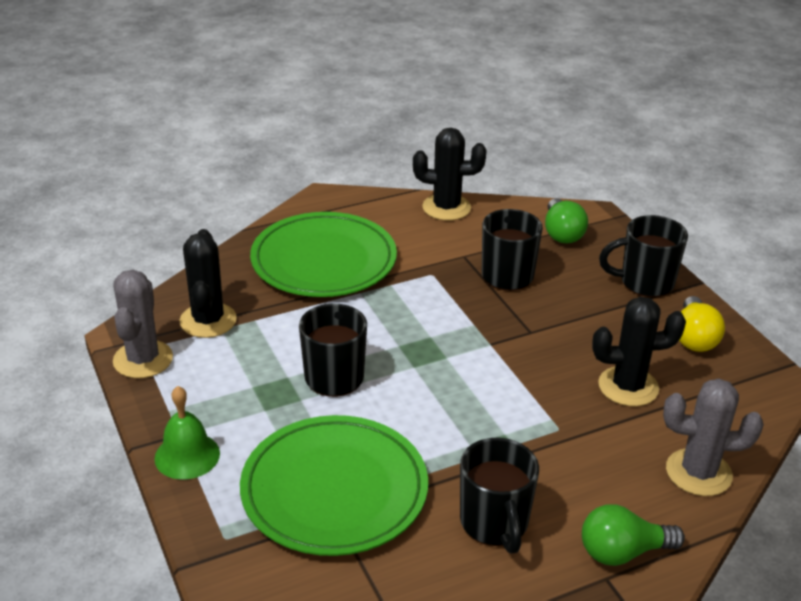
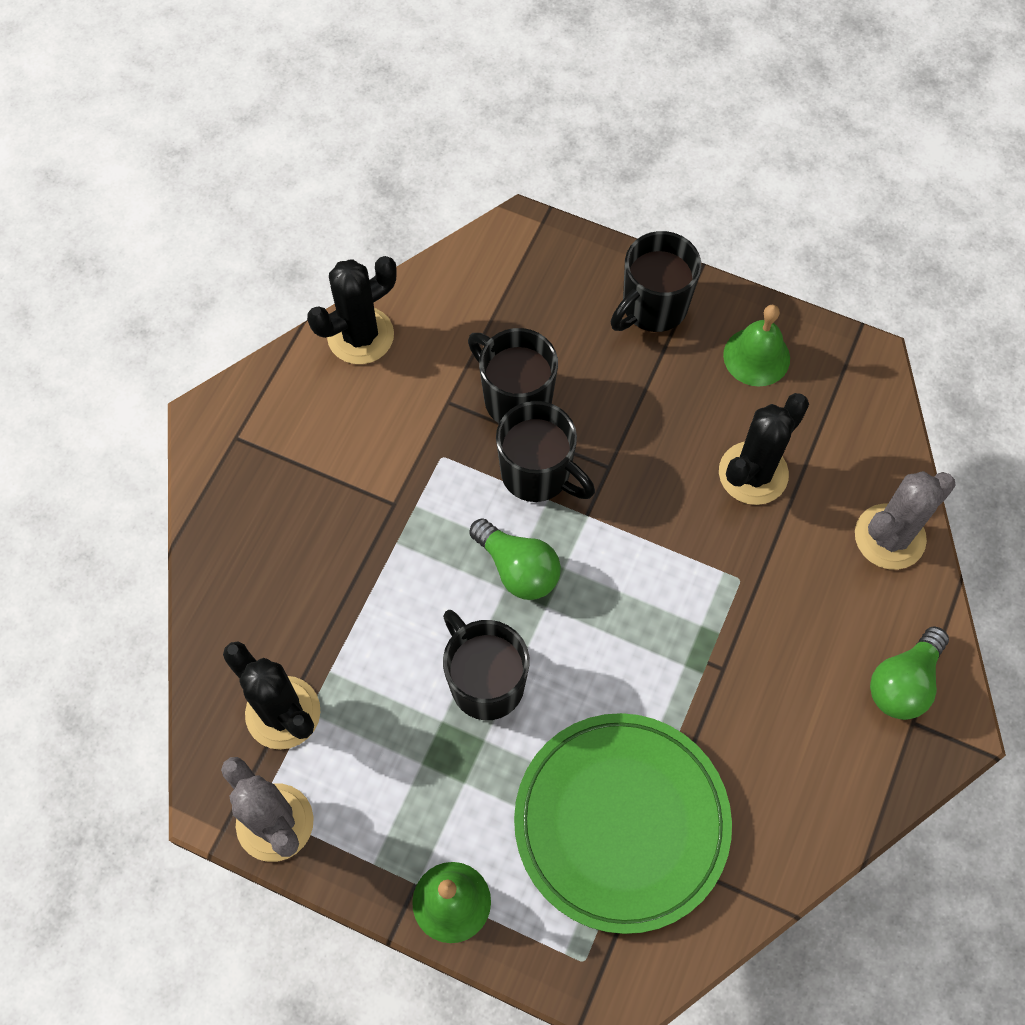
camera: 40 degrees left, 30 degrees up
green plate [250,212,397,297] -> none
black mug [460,437,539,554] -> black mug moved to [496,401,595,502]
green light bulb [545,198,588,243] -> green light bulb moved to [469,518,561,600]
yellow light bulb [679,296,725,352] -> green bell [723,305,790,387]

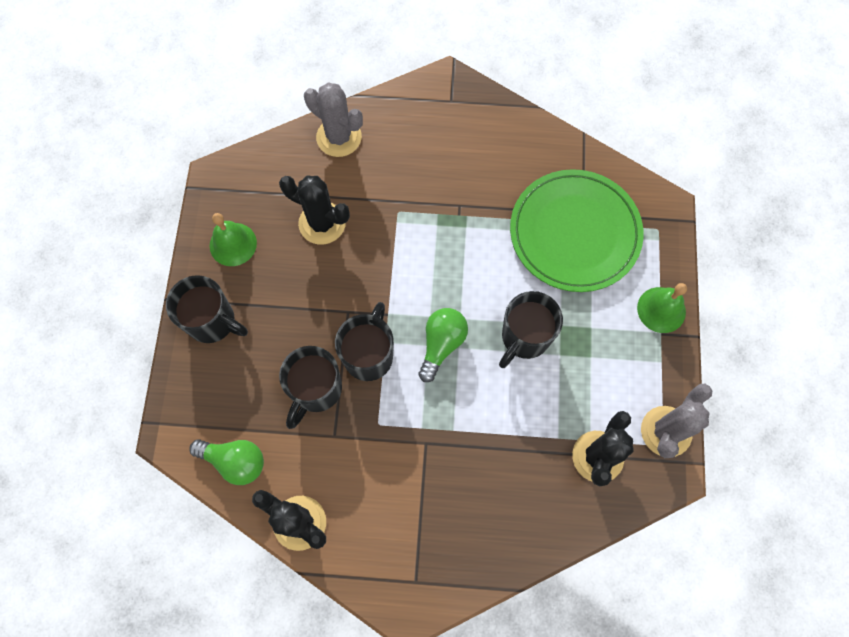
camera: 110 degrees left, 5 degrees up
green light bulb [870,626,949,720] -> green light bulb moved to [190,439,264,485]

